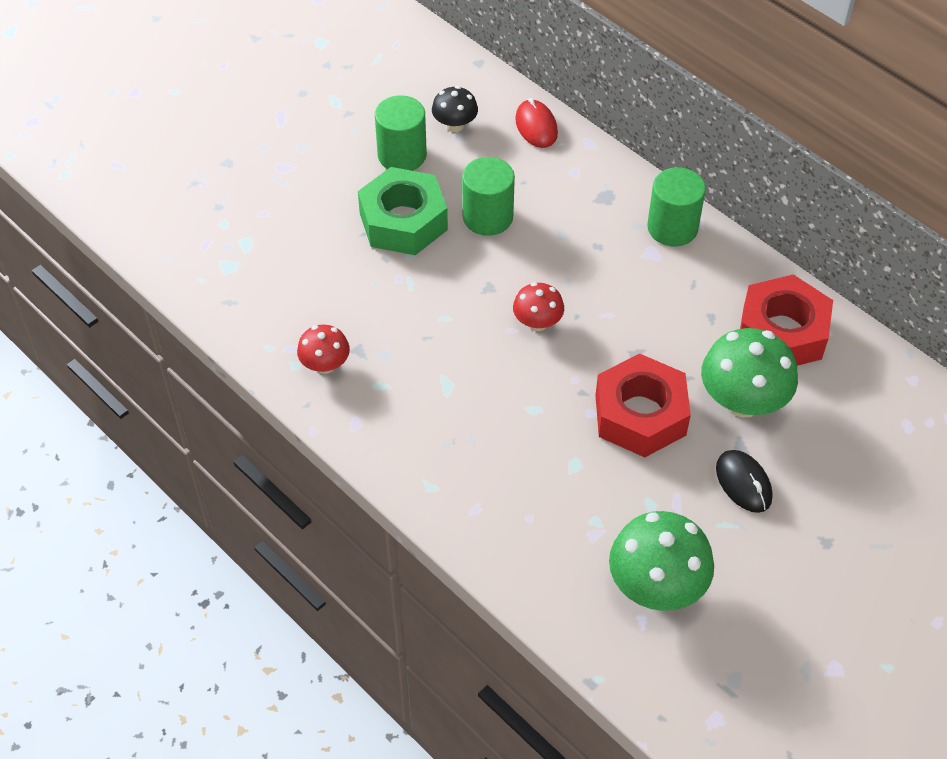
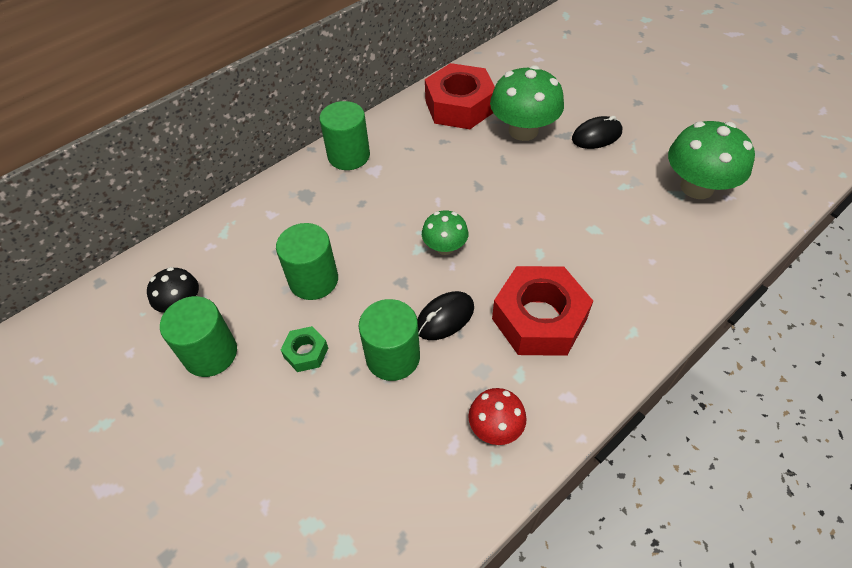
camera: 85 degrees left, 0 degrees up
green nut [358,167,448,255] -> green nut [281,326,328,372], size x0.46
red mushroom [513,282,564,331] -> green mushroom [422,210,468,255]
red mouse [515,98,558,148] -> none
red nut [595,353,691,457] -> red nut moved to [492,266,593,356]
none -> green cylinder [359,299,420,381]
none -> black mouse [417,291,474,340]

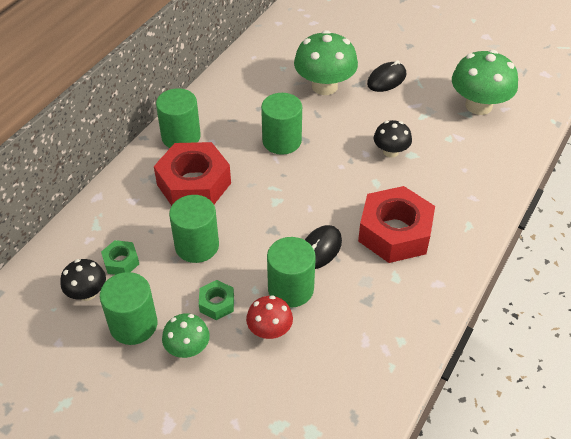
camera: 20 degrees left, 5 degrees down
green mushroom [422,210,468,255] -> green mushroom moved to [162,313,210,358]
red nut [425,63,495,129] -> red nut moved to [154,142,231,206]
red mushroom [468,388,527,445] -> red mushroom moved to [246,295,293,339]
none -> green nut [101,240,139,275]
none -> green cylinder [261,93,302,155]
none -> black mushroom [374,120,412,158]

